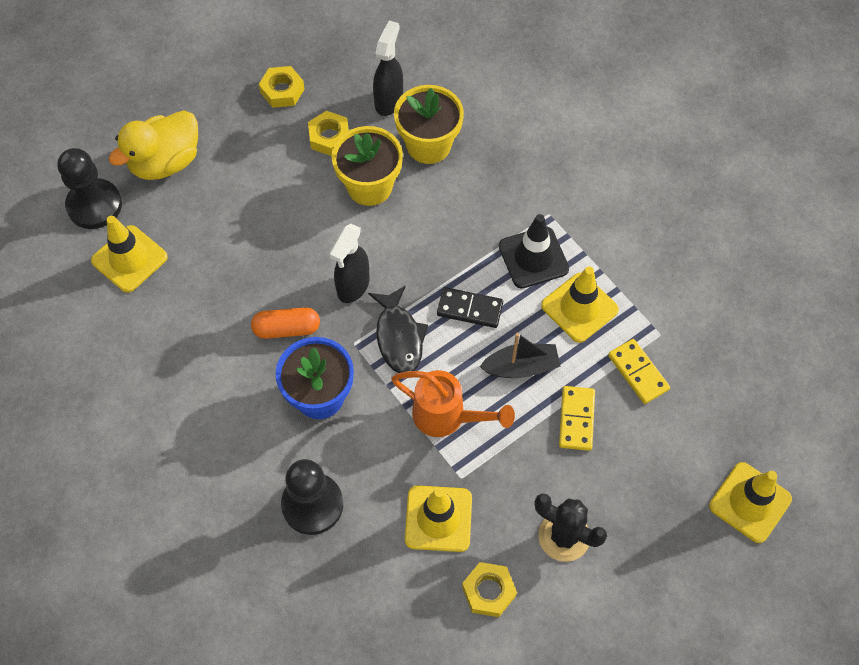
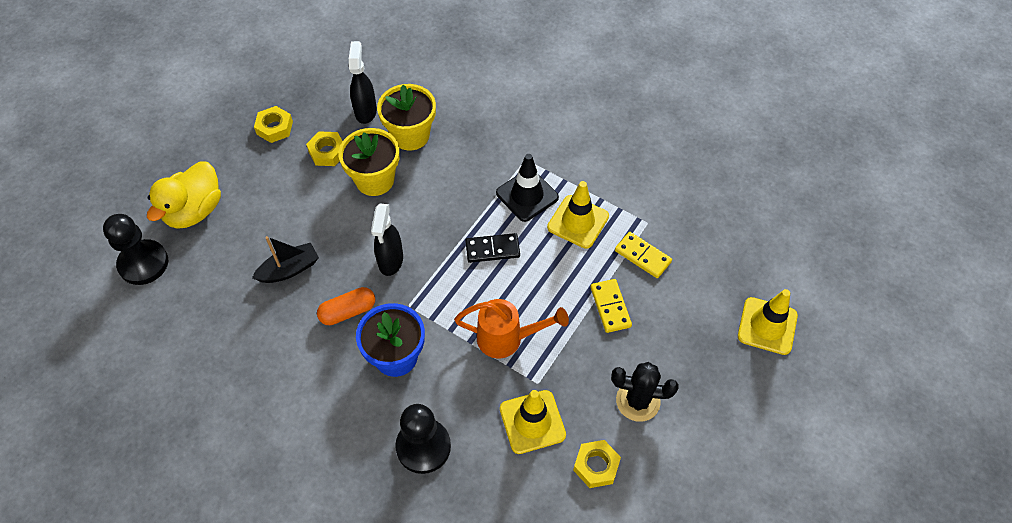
camera: 20 degrees left, 5 degrees down
yellow traffic cone [91,216,168,293] -> none
black fish [368,285,428,373] -> none
black boat [480,333,561,378] -> black boat moved to [252,236,319,283]

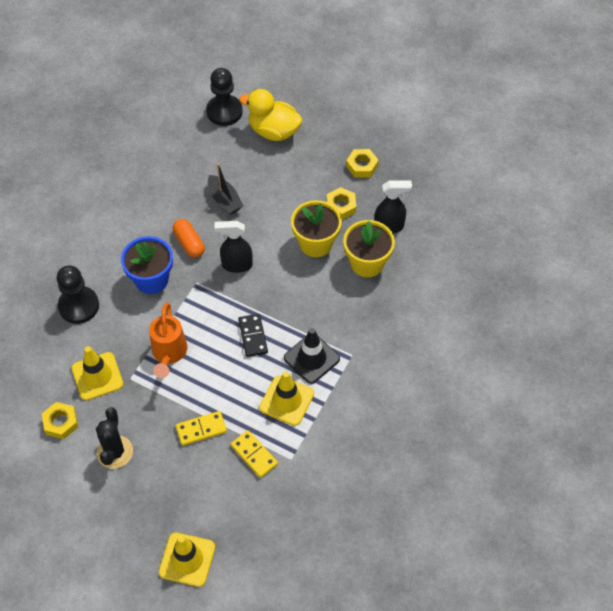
camera: 85 degrees right, 0 degrees up
yellow domino [615,232,672,278] -> yellow domino turned 75 degrees counterclockwise [231,430,278,478]

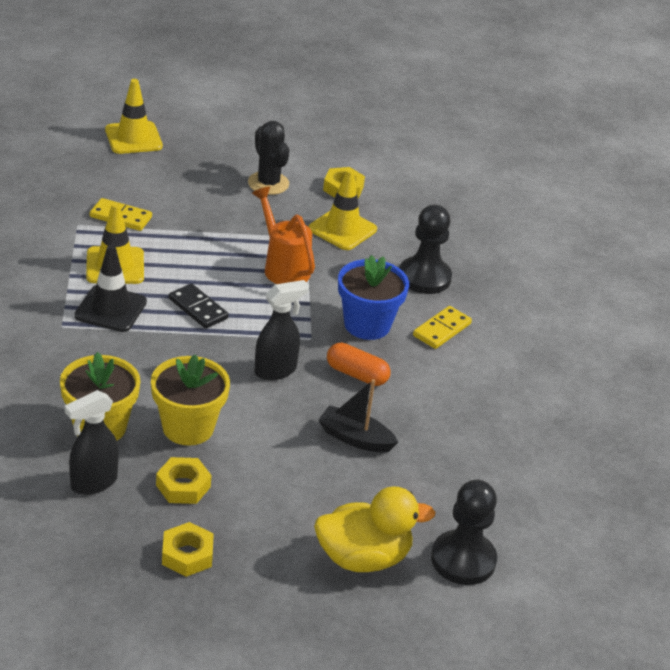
camera: 145 degrees right, 20 degrees down
yellow domino [176,411,227,446] -> yellow domino moved to [413,306,472,349]

